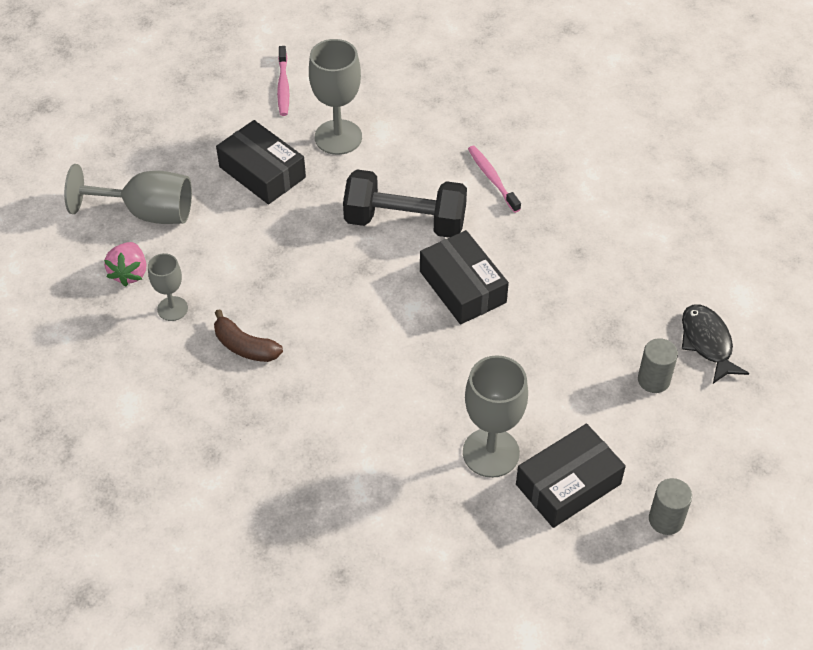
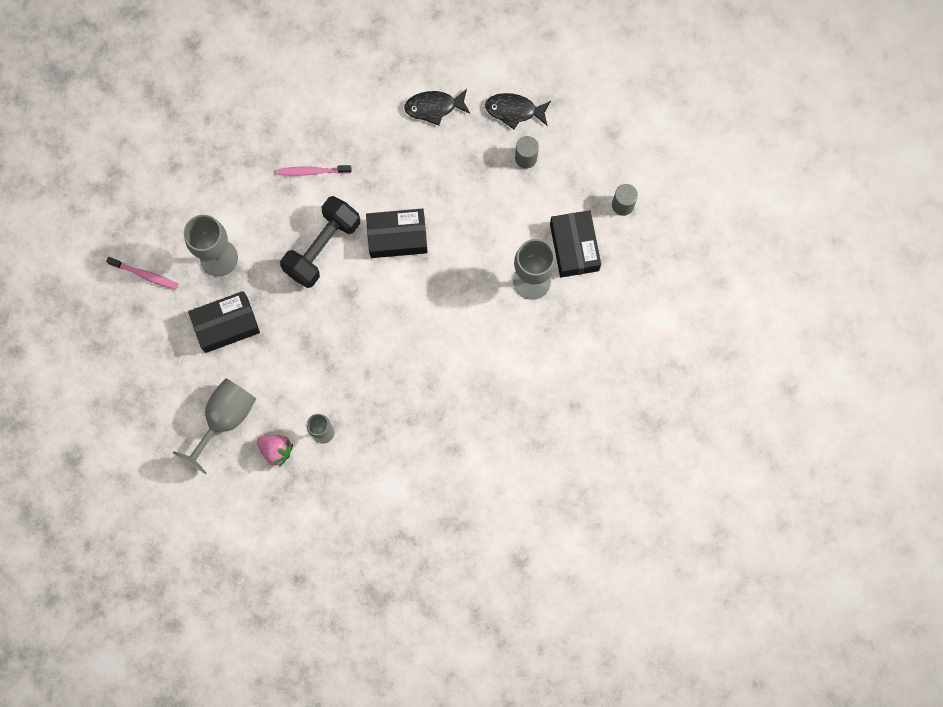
camera: 65 degrees left, 25 degrees up
brown banana [214,309,283,362] -> none
none -> black fish [404,89,470,126]

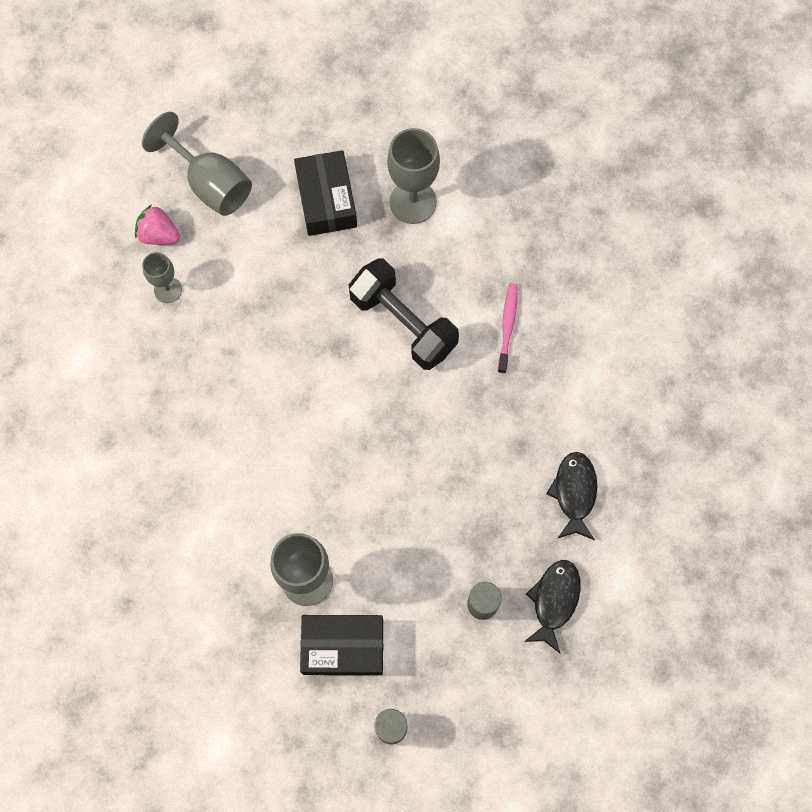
camera: 100 degrees right, 5 degrees down
pink toothbrush [106,257,178,290] -> none
pink strawberry [257,435,293,467] -> pink strawberry turned 75 degrees clockwise [135,205,180,245]
black box [366,209,428,258] -> none

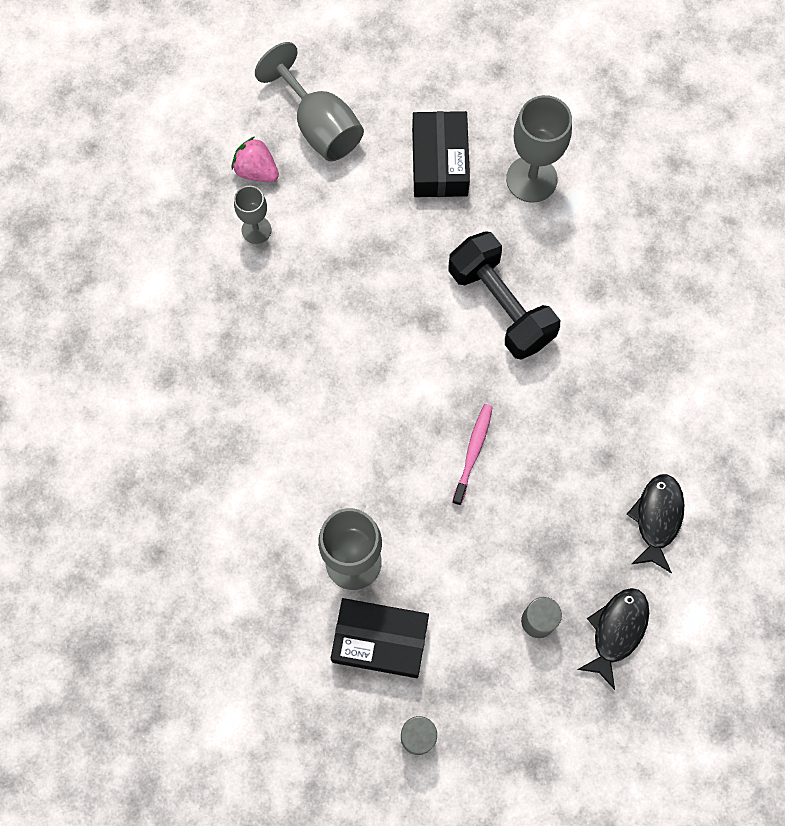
camera: 10 degrees right, 0 degrees up
pink toothbrush [498,283,517,373] -> pink toothbrush moved to [452,404,493,505]

